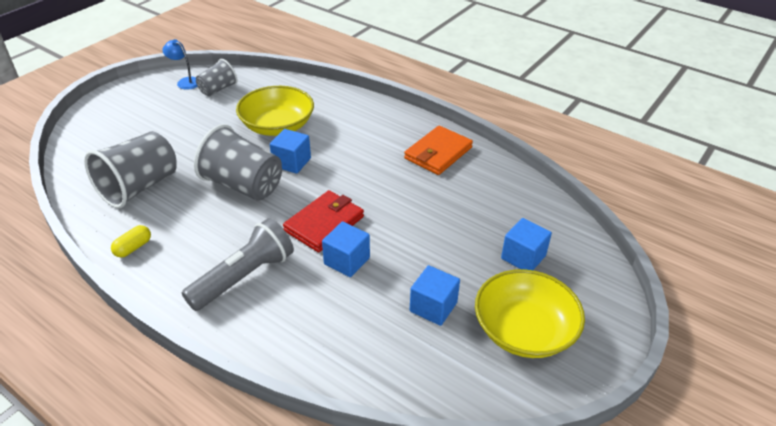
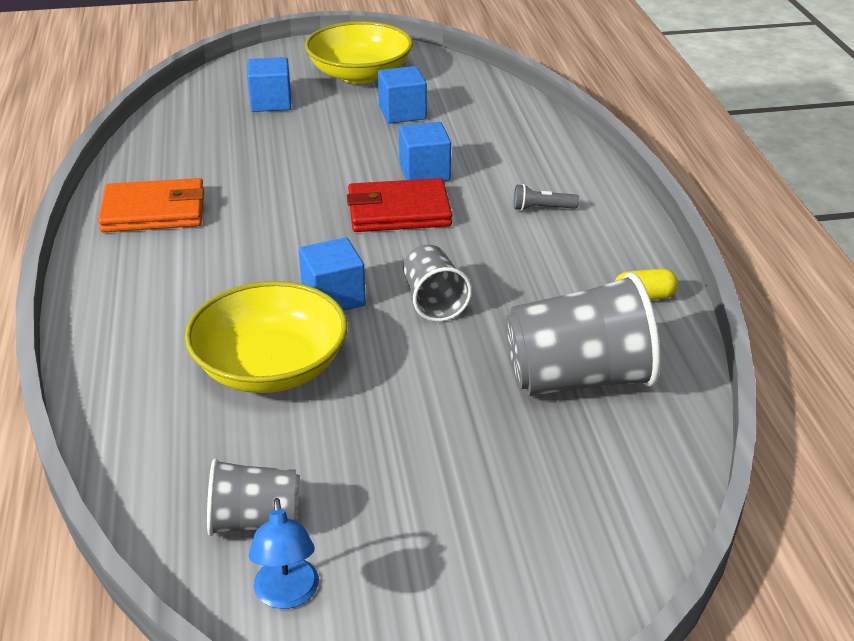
camera: 135 degrees left, 5 degrees down
grey flashlight [182,218,294,311] -> grey flashlight [514,184,579,211], size x0.43
grey cup [194,124,282,201] -> grey cup [403,244,472,322], size x0.57

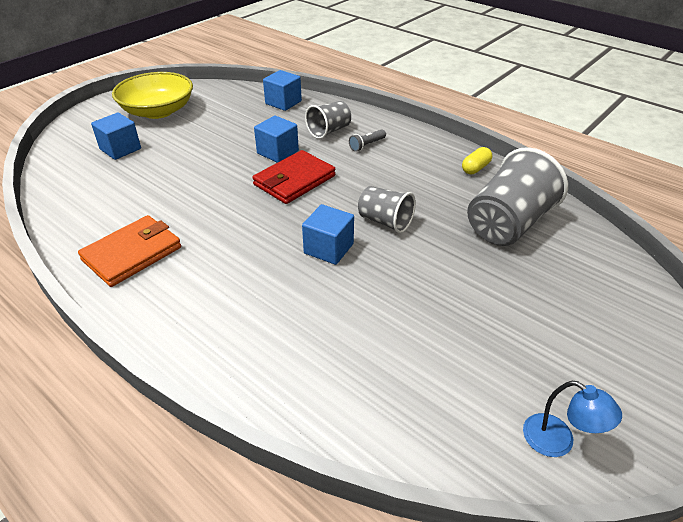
camera: 40 degrees left, 5 degrees up
yellow bowl [185,281,348,393] -> none
grey cup [207,458,300,536] -> grey cup moved to [305,101,351,139]
blue cube [378,66,427,124] -> blue cube moved to [263,70,302,111]

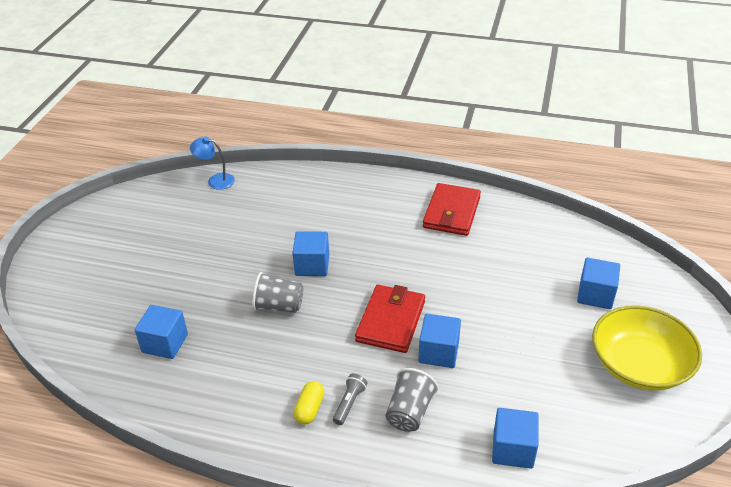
camera: 155 degrees right, 0 degrees up
orange wallet [78,215,181,287] -> red wallet [423,183,481,236]
yellow capsule [462,147,492,174] -> yellow capsule moved to [294,381,324,425]
grey cup [467,147,568,246] -> blue cube [135,305,188,359]
blue lamp [523,381,622,457] -> blue lamp moved to [190,137,235,190]

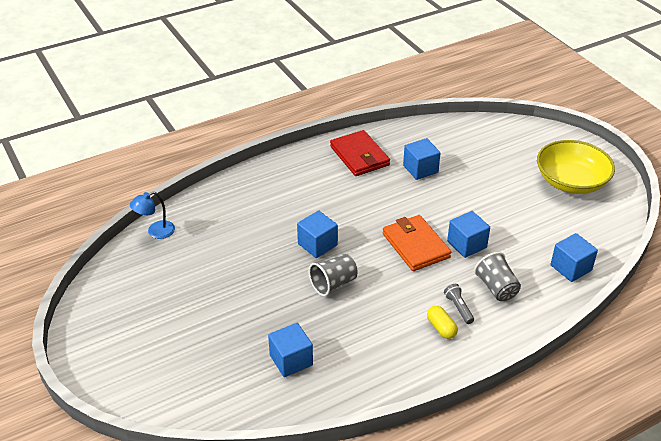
camera: 45 degrees left, 0 degrees up
red wallet [355,285,425,353] -> orange wallet [383,215,451,271]
blue cube [577,257,620,309] -> blue cube moved to [403,138,440,180]

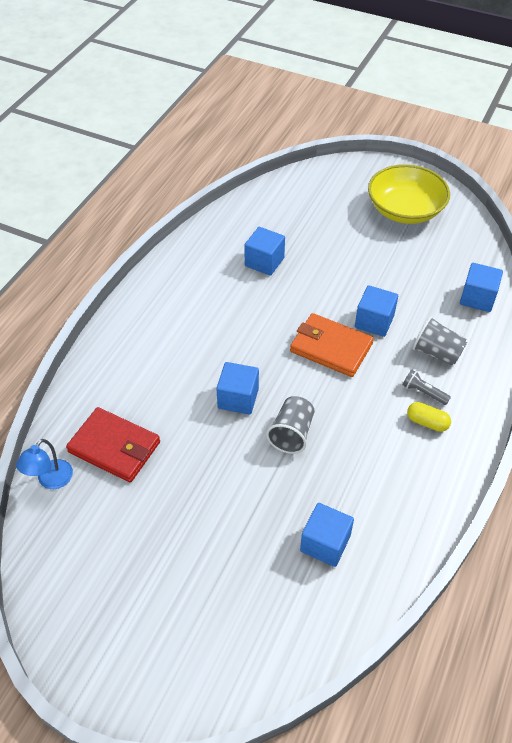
camera: 35 degrees left, 10 degrees up
red wallet [330,130,390,176] -> red wallet moved to [66,407,160,482]

